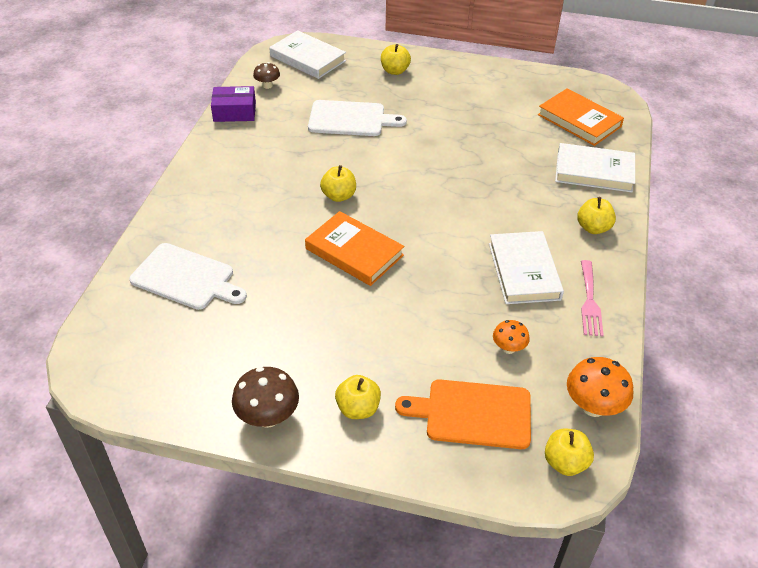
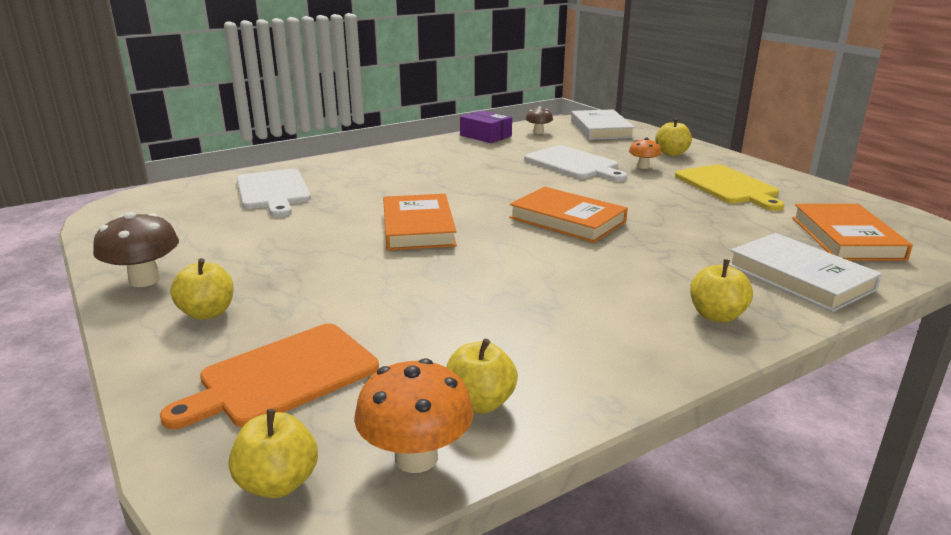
camera: 45 degrees right, 20 degrees down
yellow apple [320,165,356,202] -> yellow apple moved to [446,339,518,414]
orange cutting board [395,379,531,449] -> orange cutting board turned 90 degrees counterclockwise [160,324,379,429]
white book [489,231,564,304] -> none
orange mushroom [493,320,530,354] -> orange mushroom moved to [629,138,661,169]
pink fork [581,260,604,336] -> none
none -> orange book [509,187,628,243]
none -> yellow cutting board [675,164,784,211]

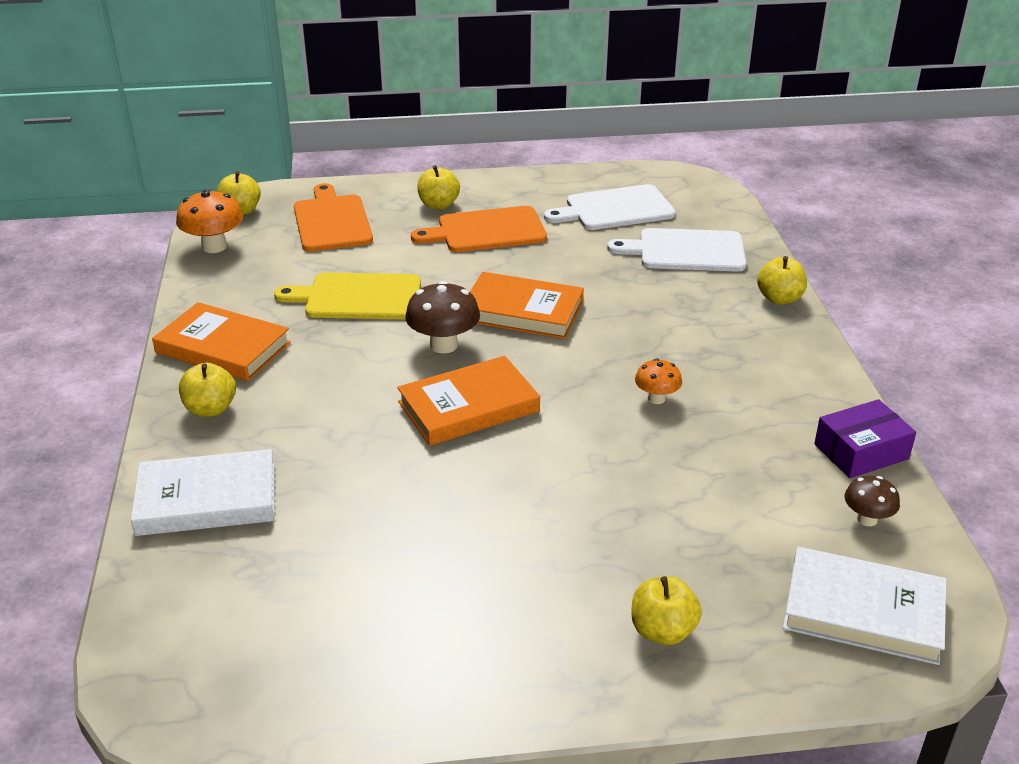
camera: 115 degrees right, 10 degrees up
brown mushroom [93,212,179,287] -> brown mushroom moved to [405,281,480,354]
yellow apple [446,339,518,414] -> yellow apple moved to [757,256,807,304]
white cutting board [524,145,627,181] -> white cutting board moved to [544,184,676,230]
orange mushroom [629,138,661,169] -> orange mushroom moved to [635,359,682,404]
yellow cutting board [675,164,784,211] -> yellow cutting board moved to [274,272,421,319]
orange book [792,204,913,261] -> orange book moved to [152,302,291,381]
none -> orange cutting board [411,206,547,252]

